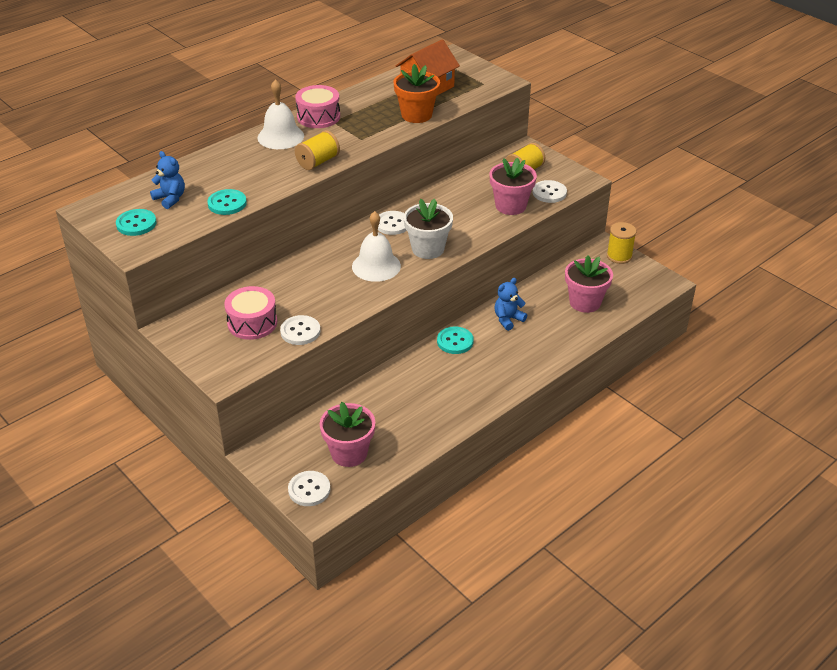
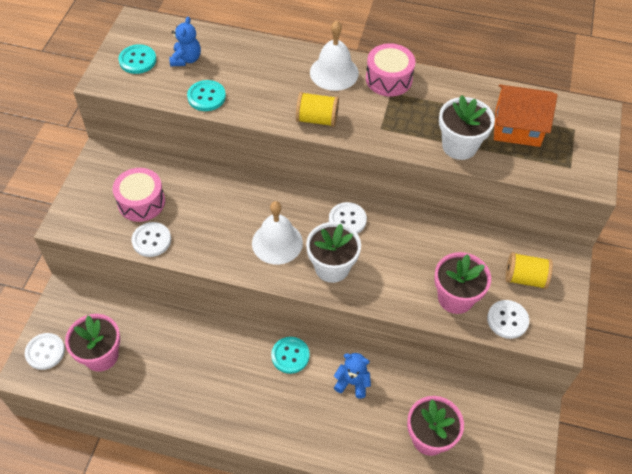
camera: 55 degrees right, 15 degrees up
orange flower pot [393,64,440,123] -> white flower pot [439,95,495,160]
yellow spool [607,222,636,264] -> none

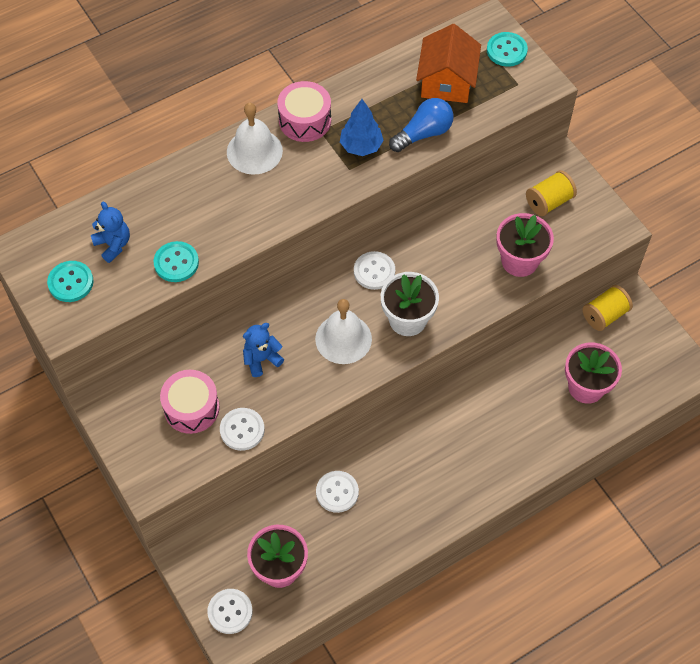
camera: 45 degrees left, 5 degrees up
turquoise button [271,337,310,374] -> turquoise button moved to [487,32,528,67]
yellow spool [296,92,339,127] -> yellow spool moved to [583,285,633,331]
blue teddy bear [334,353,371,398] -> blue teddy bear moved to [243,323,284,377]
white flower pot [439,95,495,160] -> blue light bulb [389,98,454,152]
white button [487,300,529,339] -> white button moved to [316,471,359,513]
orange house [494,84,558,147] -> orange house turned 45 degrees counterclockwise [416,24,481,103]
none -> blue tree [340,99,384,156]

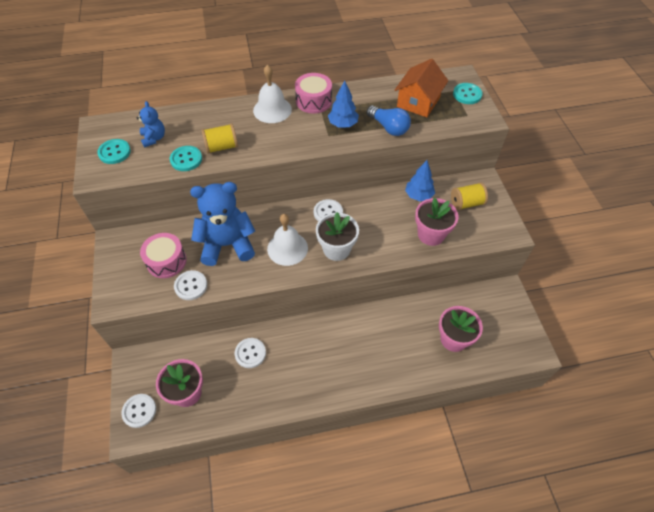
camera: 20 degrees right, 5 degrees down
blue teddy bear [243,323,284,377] -> blue teddy bear [190,182,255,266], size x2.04
blue light bulb [389,98,454,152] -> blue light bulb turned 60 degrees clockwise [367,105,411,136]
yellow spool [583,285,633,331] -> yellow spool moved to [201,123,238,154]
none -> blue tree [405,160,435,201]

